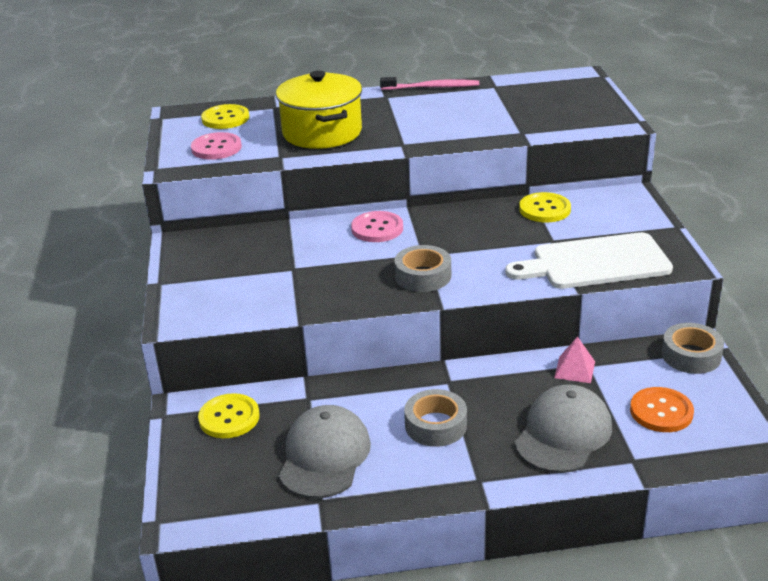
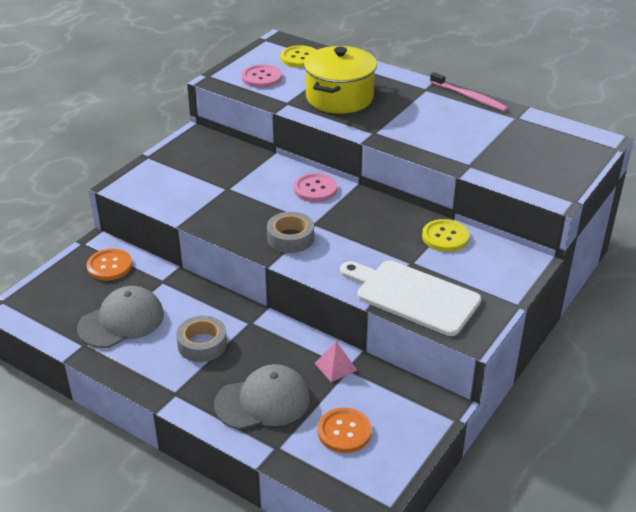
camera: 40 degrees right, 5 degrees up
yellow button [198,393,260,438] -> orange button [87,249,132,281]
grey tape [662,323,724,374] -> none

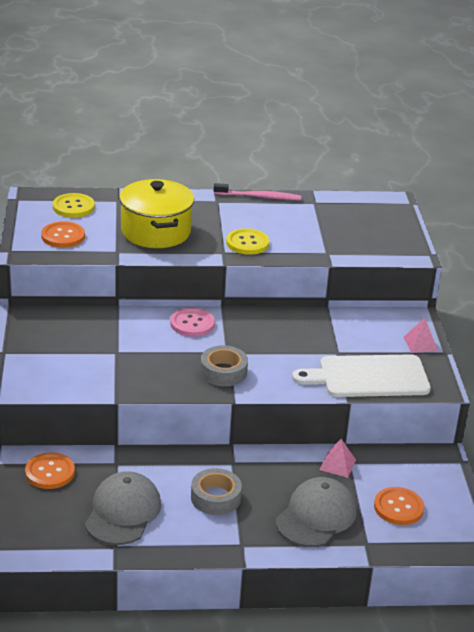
camera: 40 degrees left, 5 degrees down
pink button [241,64,282,88] -> orange button [41,221,85,248]
yellow button [422,219,469,252] -> yellow button moved to [226,228,269,255]
none -> pink pyramid [403,318,438,353]

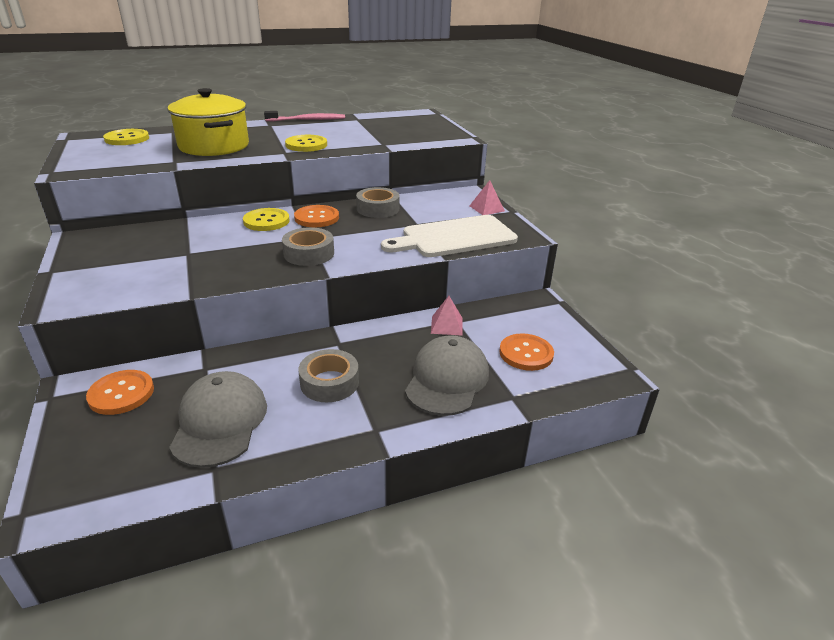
camera: 15 degrees left, 0 degrees up
orange button [41,221,85,248] -> orange button moved to [294,205,339,227]
pink button [170,307,215,337] -> yellow button [243,208,289,231]
none -> grey tape [356,187,399,218]

